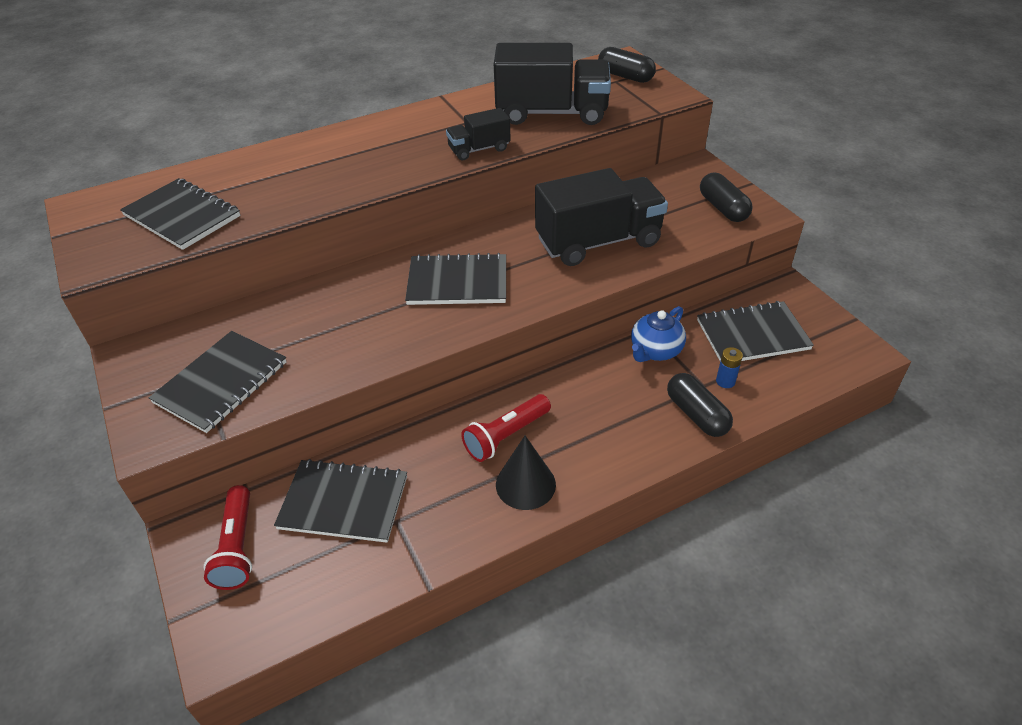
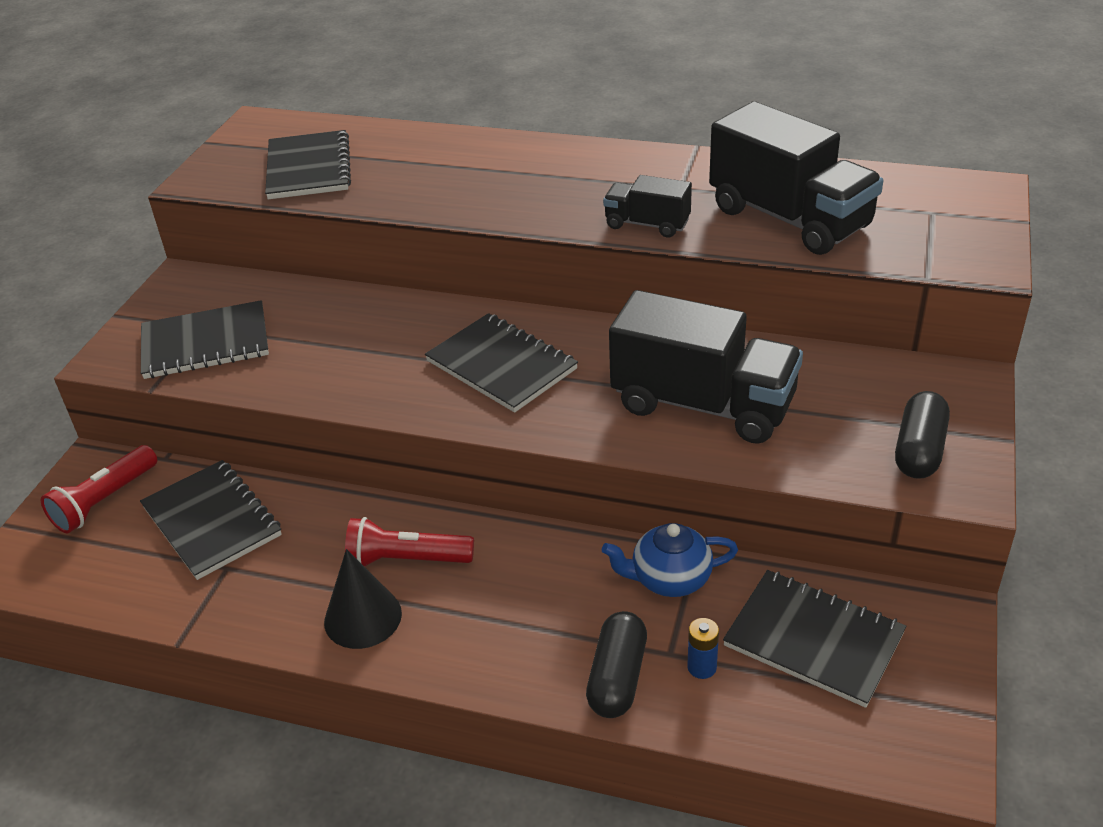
camera: 45 degrees right, 5 degrees down
black capsule [598,47,656,83] -> none

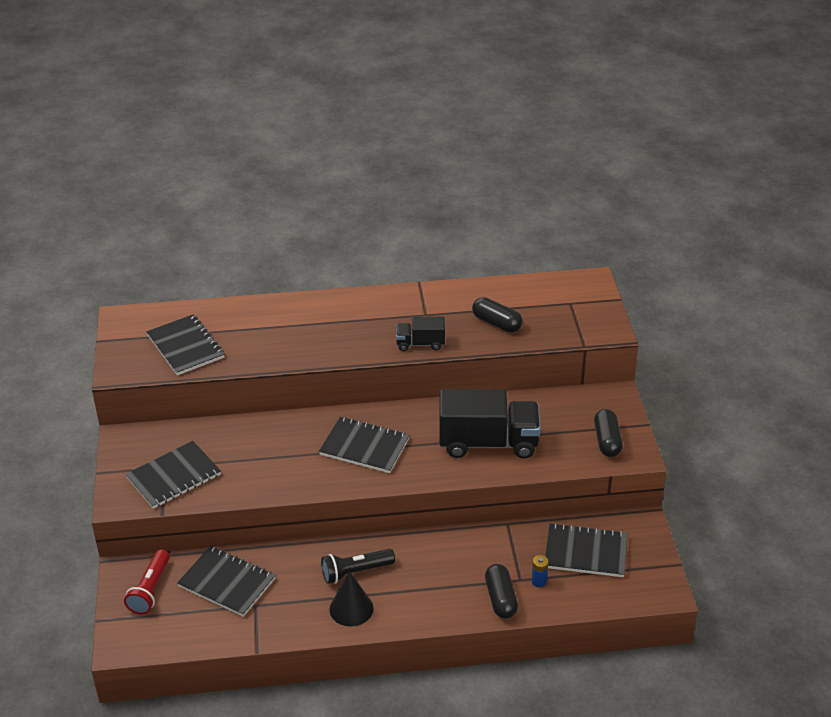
camera: 25 degrees left, 0 degrees up
red flashlight [345,517,474,567] -> black flashlight [321,549,395,584]
blue teapot [602,523,738,597] -> none
black truck [709,101,883,255] -> black capsule [472,297,523,333]

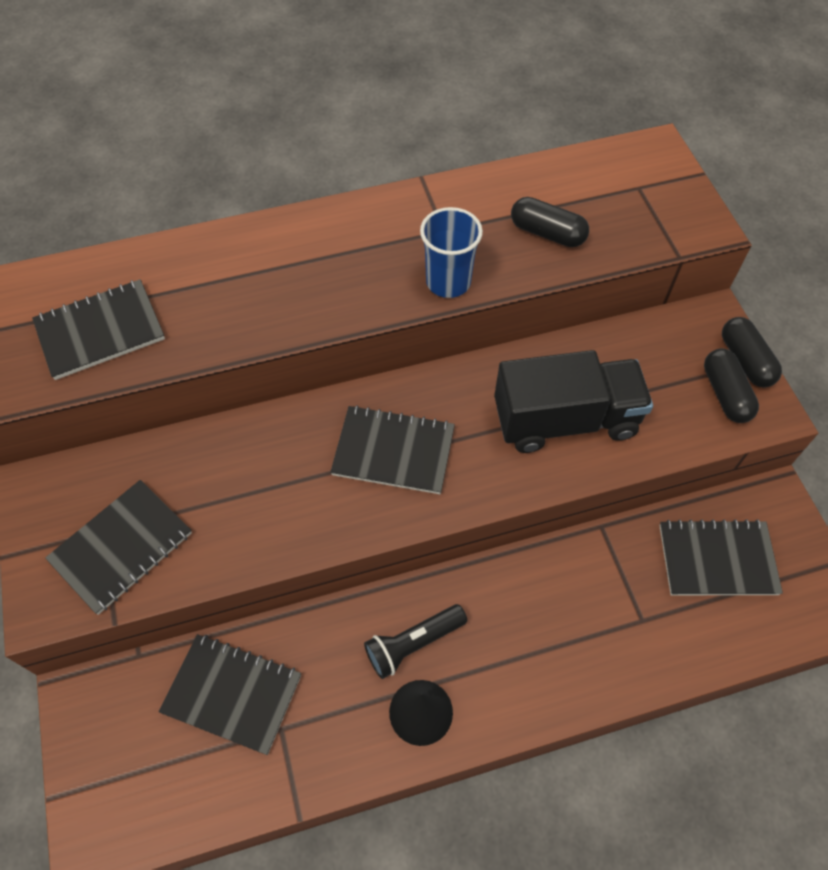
camera: 10 degrees left, 20 degrees up
red flashlight [124,549,170,614] -> none
black notebook [146,314,225,375] -> black notebook turned 75 degrees counterclockwise [32,279,165,380]
black truck [396,317,445,351] -> blue cup [420,207,483,298]
black capsule [485,564,518,619] -> black capsule moved to [722,317,782,388]
blue battery [531,555,549,587] -> none

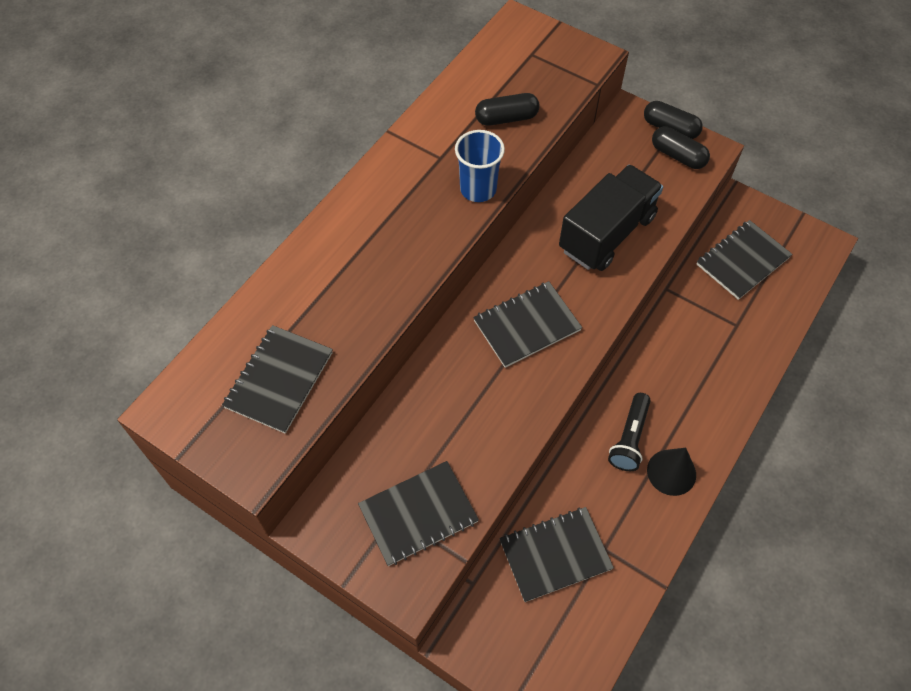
camera: 40 degrees left, 0 degrees up
black notebook [45,480,192,615] -> black notebook turned 60 degrees clockwise [358,461,479,566]

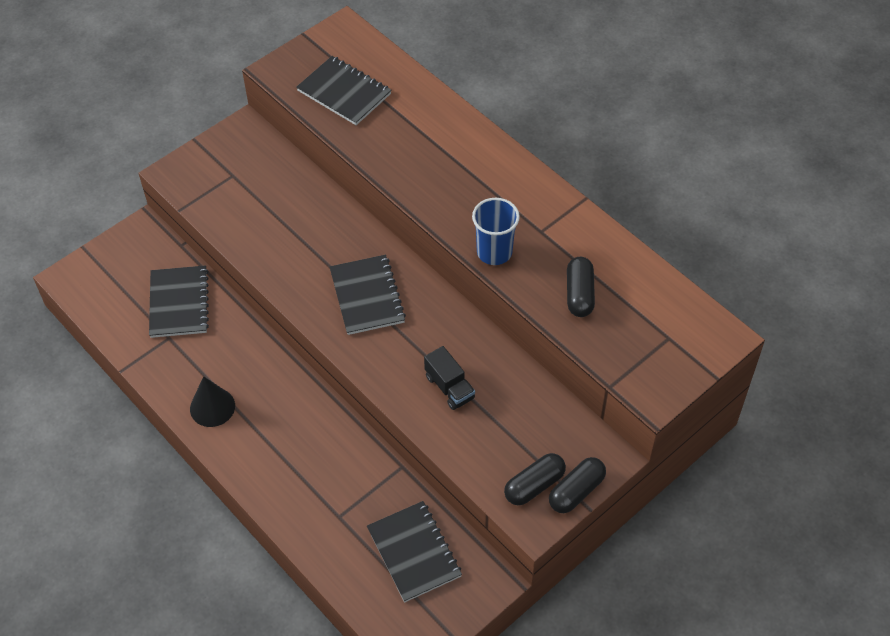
camera: 105 degrees right, 5 degrees down
black notebook [358,461,479,566] -> none
black truck [559,165,663,271] -> black truck [424,346,475,410], size x0.51
black flashlight [608,393,651,471] -> none

